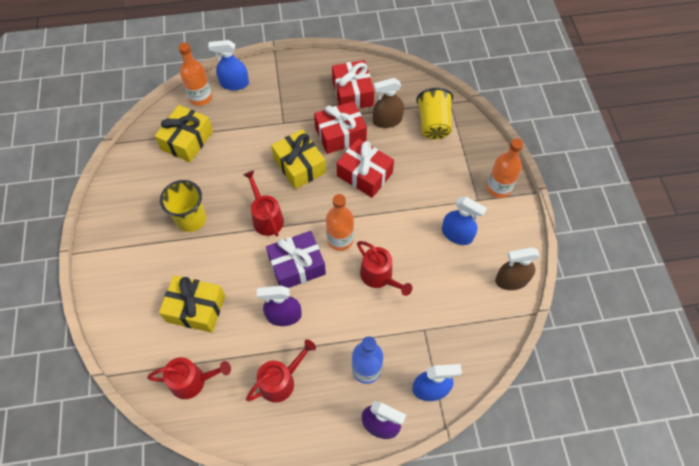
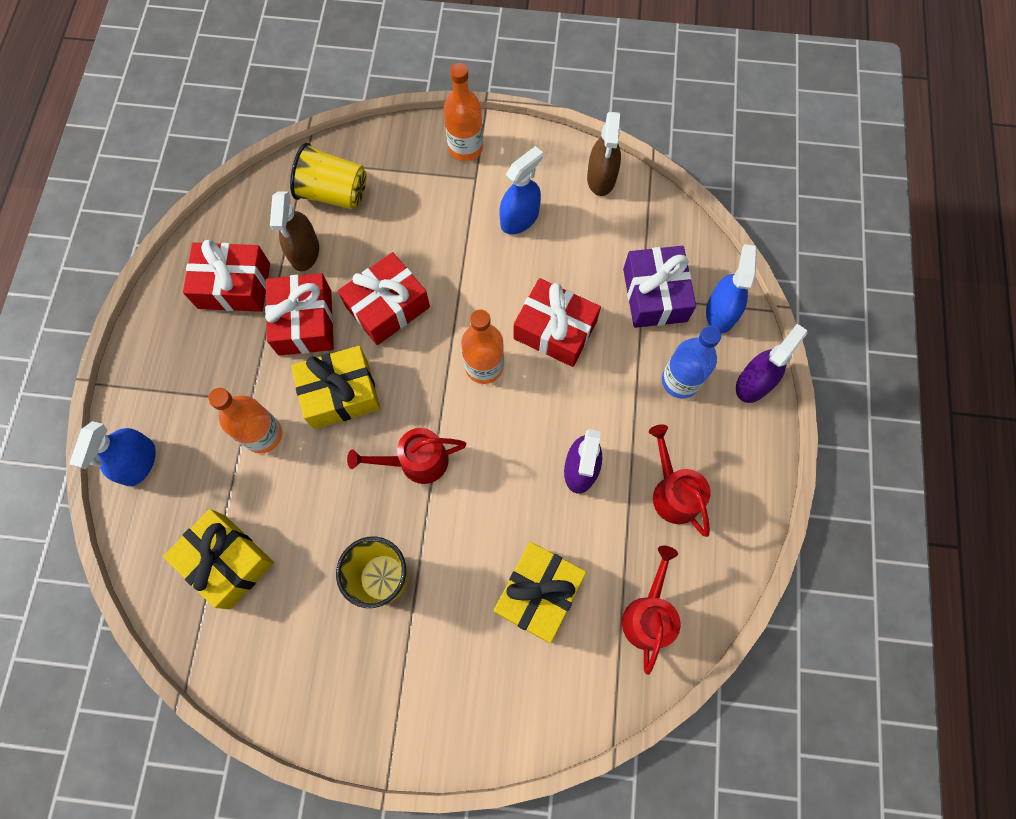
camera: 75 degrees left, 10 degrees up
orange bottle [178,43,212,106] -> orange bottle moved to [208,388,282,453]
purple gift [266,231,326,288] -> purple gift moved to [623,246,696,328]
red watering can [357,241,412,296] -> red gift [513,278,601,367]

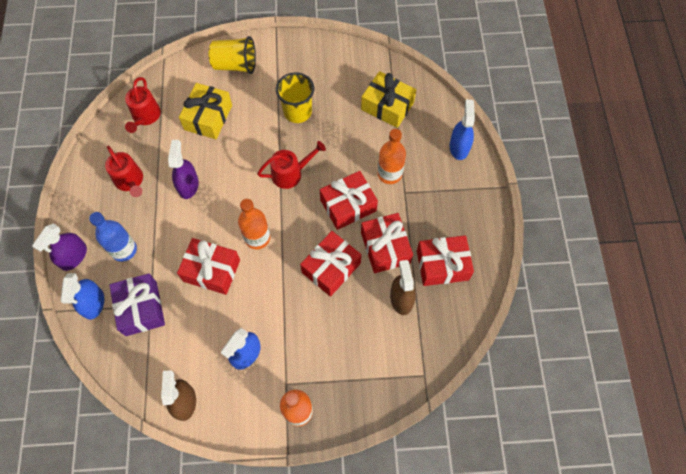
camera: 170 degrees right, 5 degrees down
yellow cup [290,143,366,210] -> yellow cup moved to [209,36,256,74]
yellow gift [291,346,381,429] -> red gift [320,171,378,230]

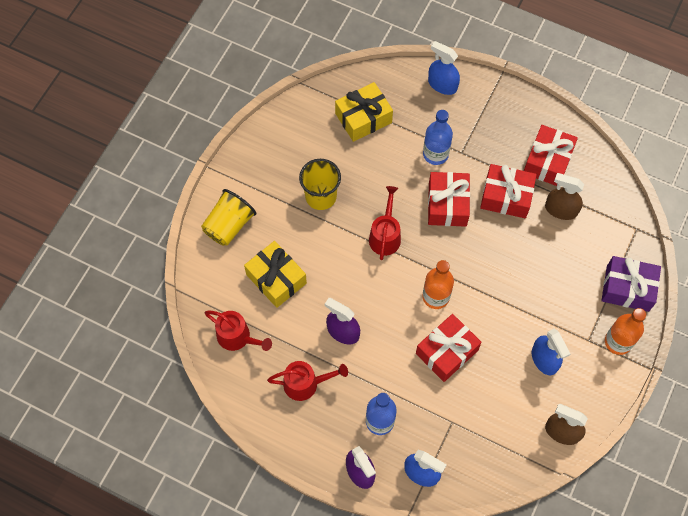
camera: 60 degrees left, 0 degrees up
purple gift [109,273,165,336] -> purple gift moved to [601,256,661,312]
red gift [300,231,361,297] -> none
orange bottle [377,129,406,184] -> blue bottle [423,110,453,165]

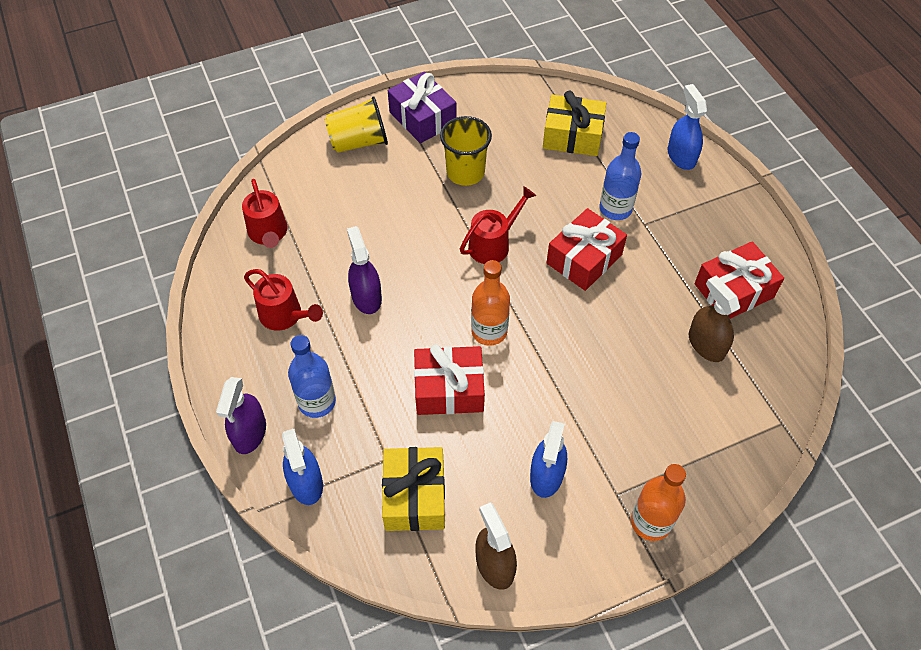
camera: 40 degrees right, 10 degrees down
yellow gift [244,241,307,308] -> yellow gift moved to [382,447,445,531]
red gift [480,164,537,218] -> none
purple gift [601,256,661,312] -> purple gift moved to [388,71,456,143]

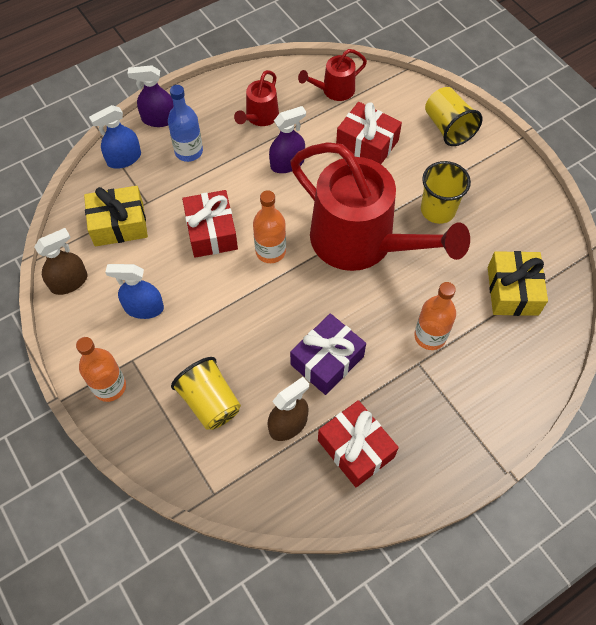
camera: 80 degrees right, 5 degrees up
purple gift [388,71,456,143] -> purple gift moved to [290,313,366,395]
red watering can [460,186,536,264] -> red watering can [290,142,470,271], size x2.28
red gift [546,208,627,291] -> red gift moved to [336,102,402,164]
blue bottle [599,132,641,220] -> orange bottle [414,282,456,350]
blue spray bottle [668,84,707,170] -> none
none -> yellow cup [171,357,241,430]

